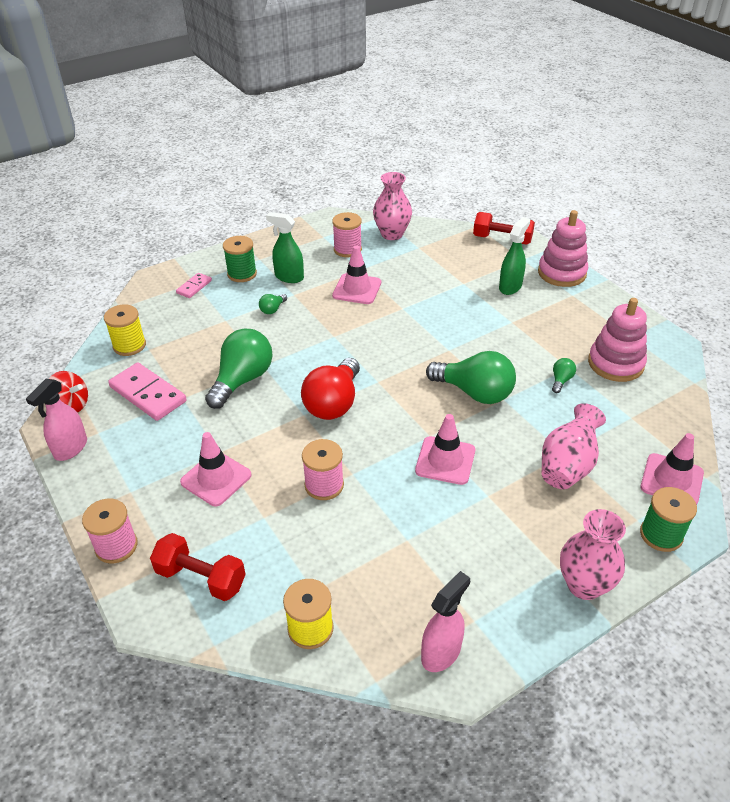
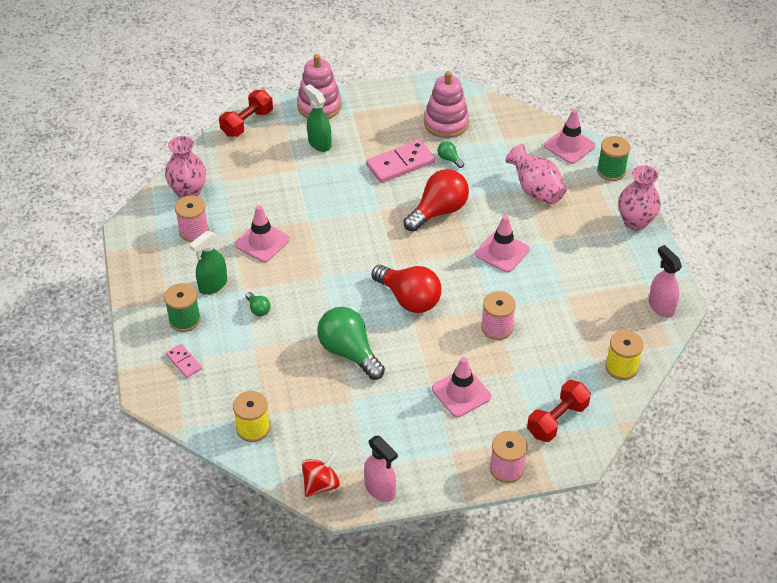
camera: 70 degrees left, 5 degrees up
pink domino [108,363,187,421] -> pink domino moved to [366,140,435,183]
green light bulb [426,351,516,404] -> red light bulb [404,169,469,232]

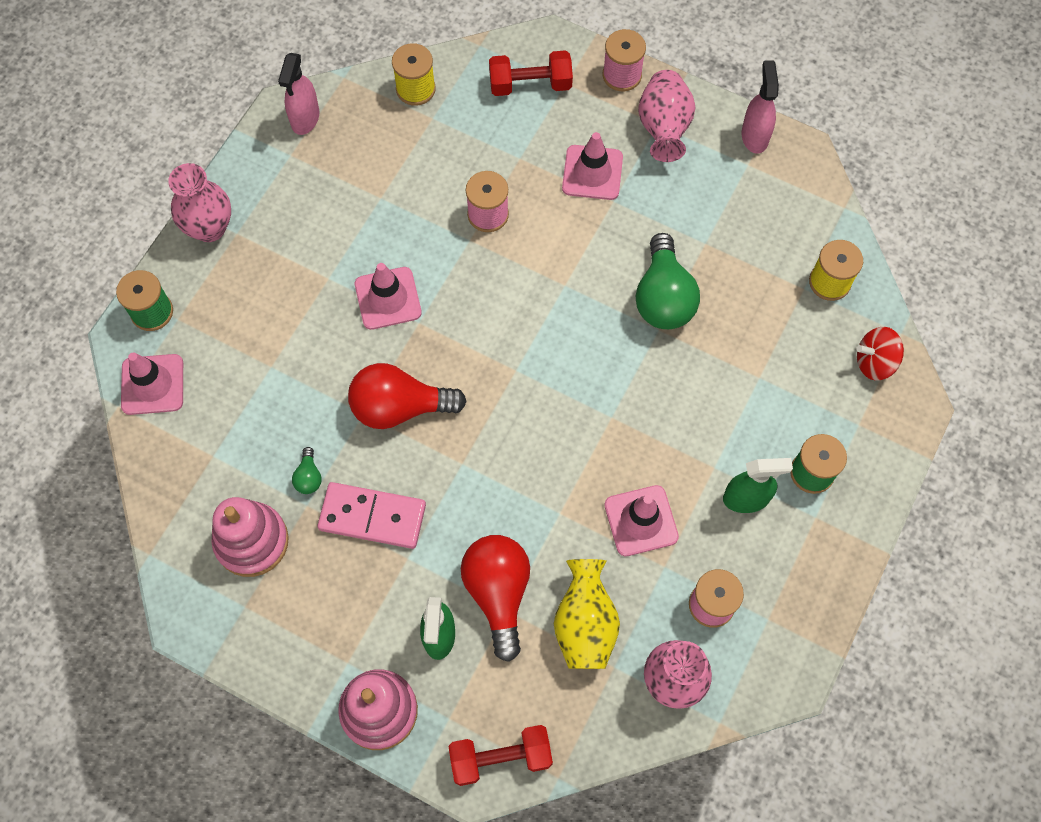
camera: 140 degrees left, 20 degrees up
pink domino [166,344,202,378] -> none
green light bulb [245,292,271,316] -> none
red spinning top [302,451,340,497] -> red spinning top moved to [856,327,904,381]
red light bulb [371,265,441,313] -> red light bulb moved to [461,535,530,662]
pink vase [506,144,567,205] -> pink vase moved to [638,70,696,162]
none -> yellow vase [554,559,620,669]

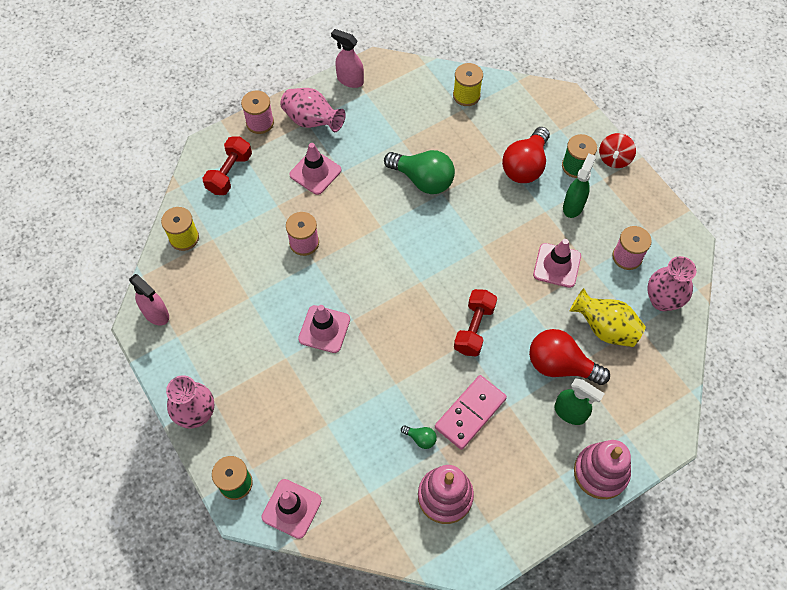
camera: 60 degrees left, 5 degrees down
red light bulb [348,363,467,429] -> red light bulb moved to [502,127,550,183]
red dumbbell [449,725,553,786] -> red dumbbell moved to [454,289,497,357]
red spinning top [856,327,904,381] -> red spinning top moved to [599,133,636,168]

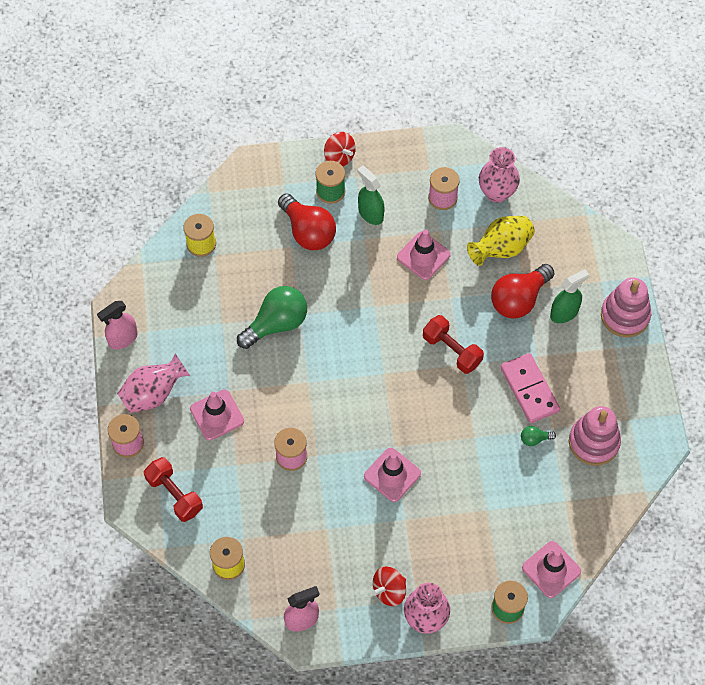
camera: 65 degrees left, 0 degrees up
green light bulb [401,425,437,449] -> green light bulb turned 150 degrees counterclockwise [521,426,556,446]
none -> red spinning top [372,566,406,606]

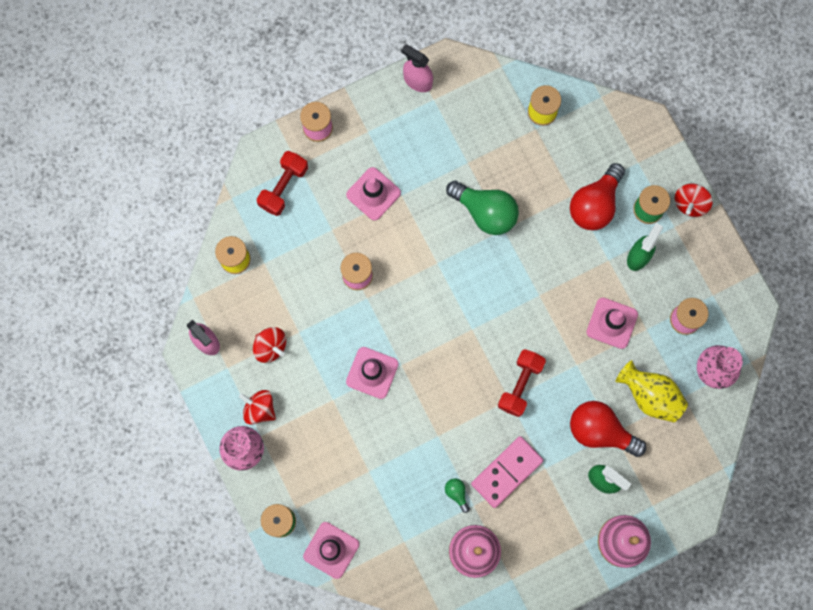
camera: 70 degrees right, 15 degrees up
pink vase [117,354,190,413] -> none
none -> red spinning top [253,327,286,363]

